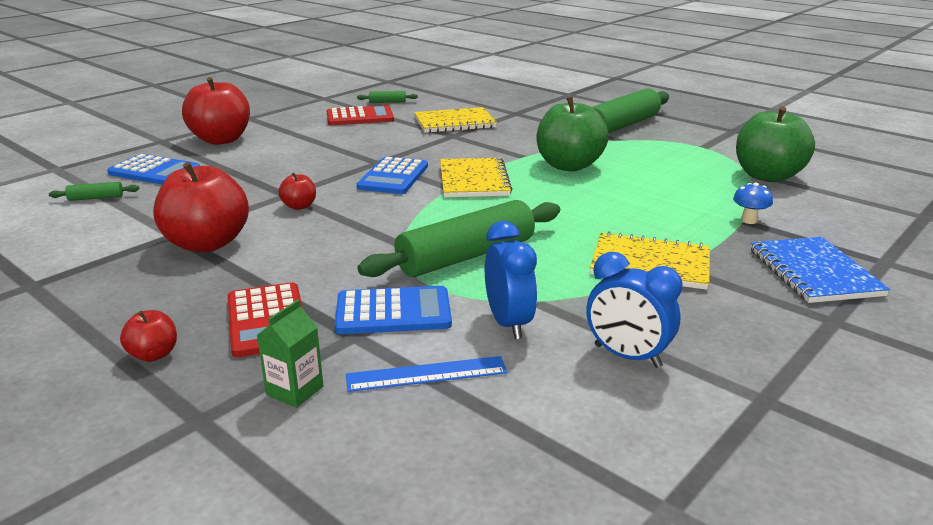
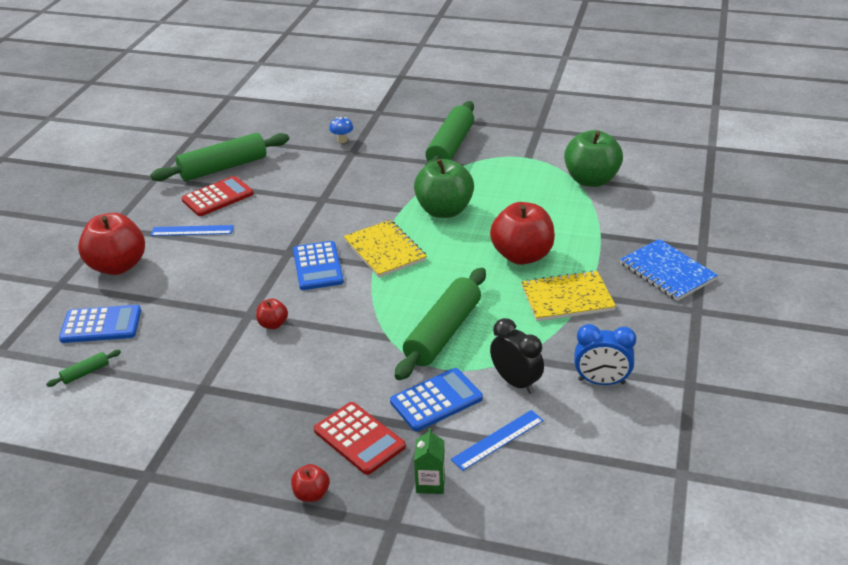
camera: 25 degrees left, 10 degrees up
red apple [153,162,249,252] -> red apple moved to [490,202,555,265]
green rolling pin [357,91,418,103] -> green rolling pin [150,133,289,181], size x2.42
yellow notebook [414,107,497,133] -> none
blue clock [485,221,537,339] -> black clock [490,318,544,394]
blue mushroom [733,182,773,224] -> blue mushroom moved to [329,117,353,143]
none -> blue ruler [151,225,234,236]

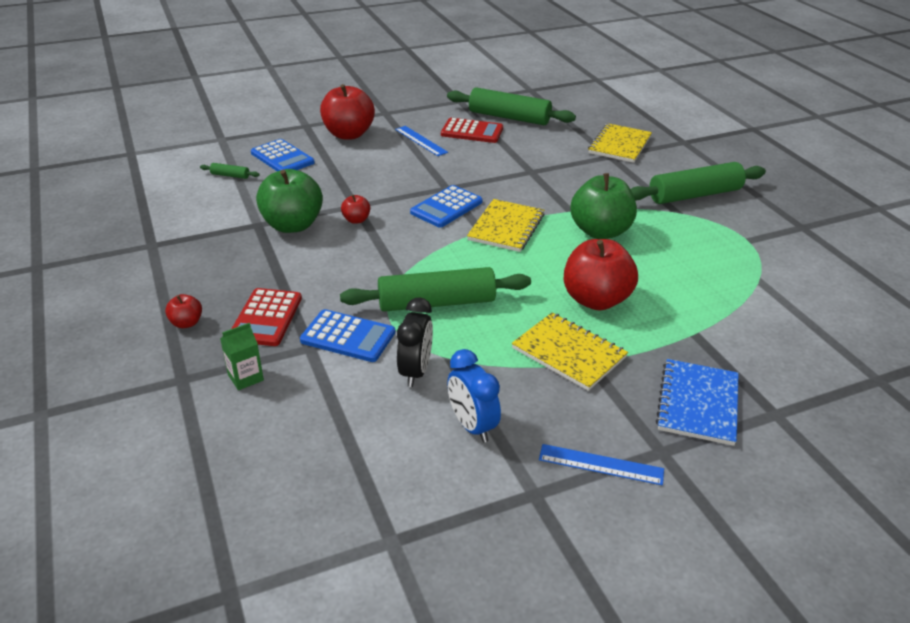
camera: 50 degrees right, 0 degrees up
blue mushroom [329,117,353,143] -> yellow notebook [588,123,652,163]
blue ruler [451,410,544,471] -> blue ruler moved to [539,444,664,485]
green apple [564,130,623,187] -> green apple moved to [256,169,323,233]

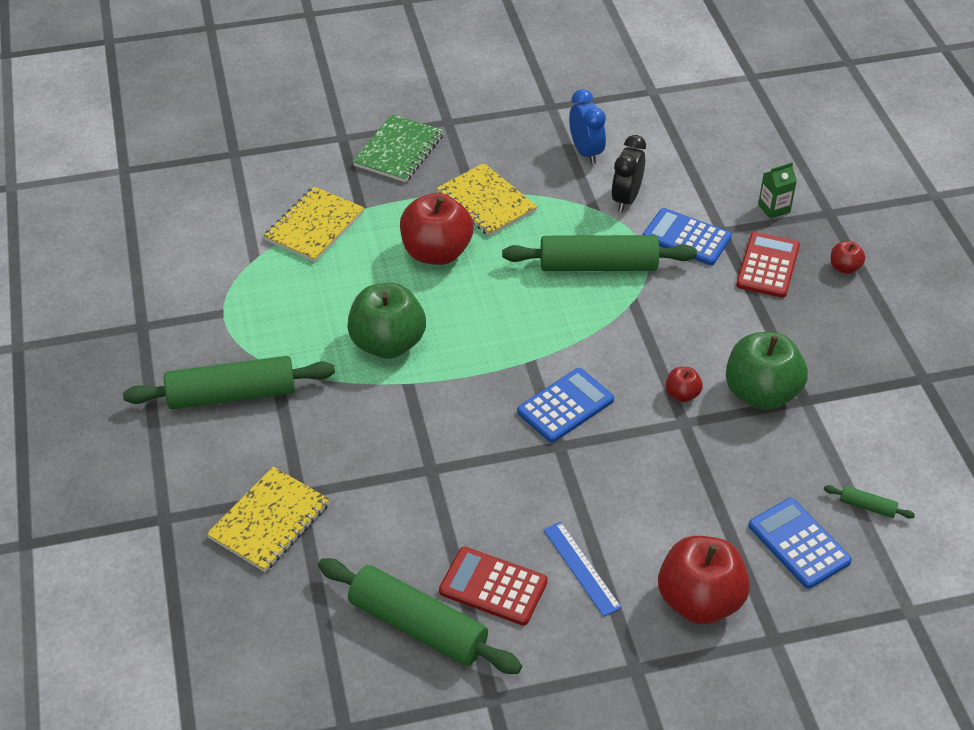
camera: 170 degrees left, 10 degrees up
yellow notebook [467,199,545,252] -> yellow notebook moved to [264,186,364,262]
blue ruler [539,444,664,485] -> none
blue notebook [656,359,739,446] -> green notebook [353,114,444,182]

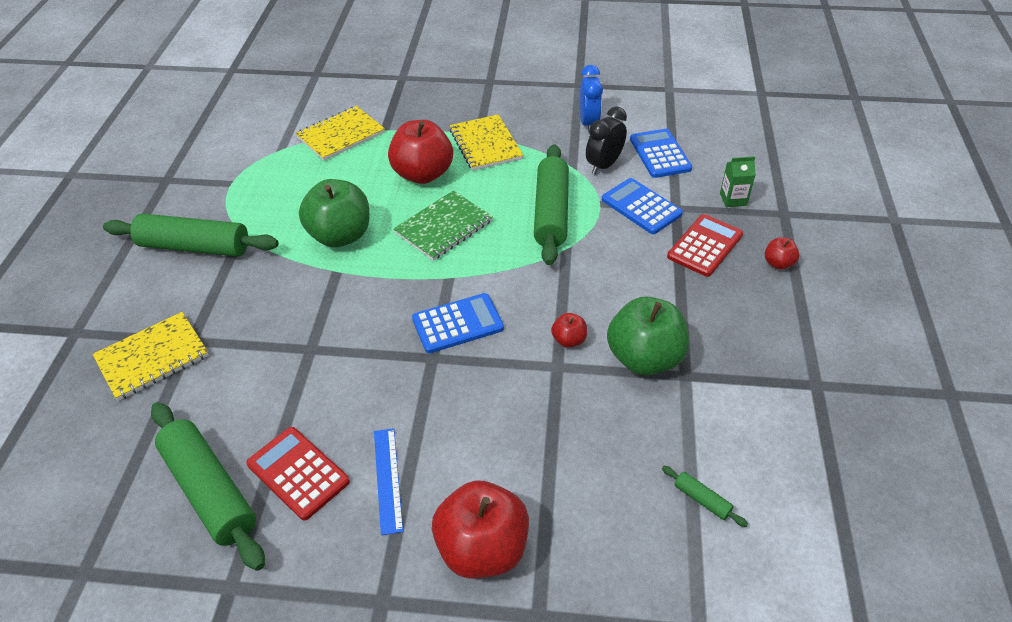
camera: 20 degrees right, 0 degrees up
green notebook [353,114,444,182] -> green notebook moved to [393,191,493,261]
green rolling pin [502,235,697,271] -> green rolling pin turned 75 degrees clockwise [534,144,569,265]
blue calculator [748,498,852,589] -> blue calculator moved to [630,129,692,178]

